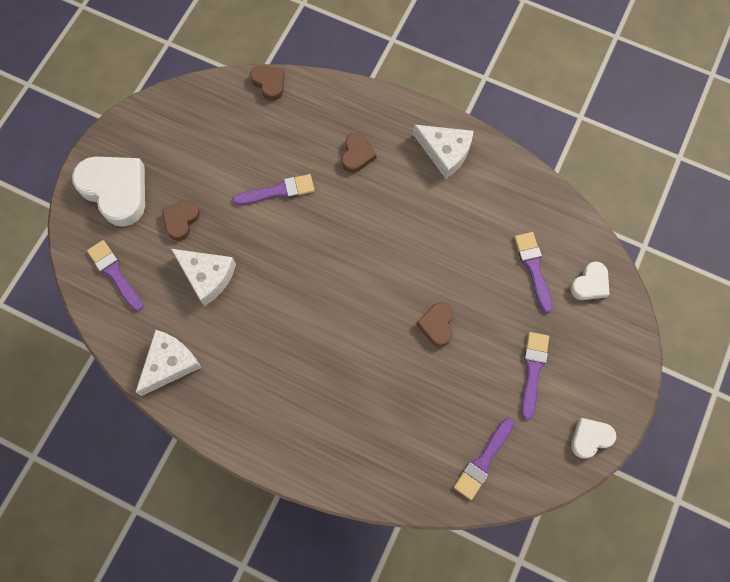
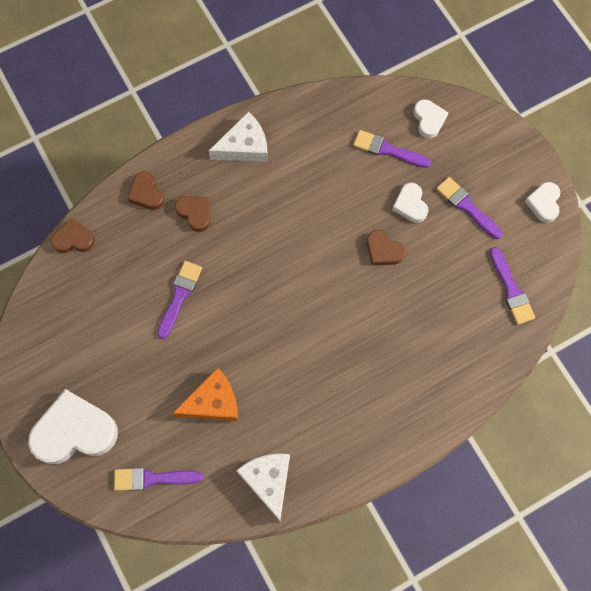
camera: 55 degrees left, 0 degrees up
brown heart [162,200,200,241] -> brown heart moved to [128,171,165,210]
white cheese [171,249,236,306] -> orange cheese [172,368,238,421]
none -> white heart [392,183,428,223]

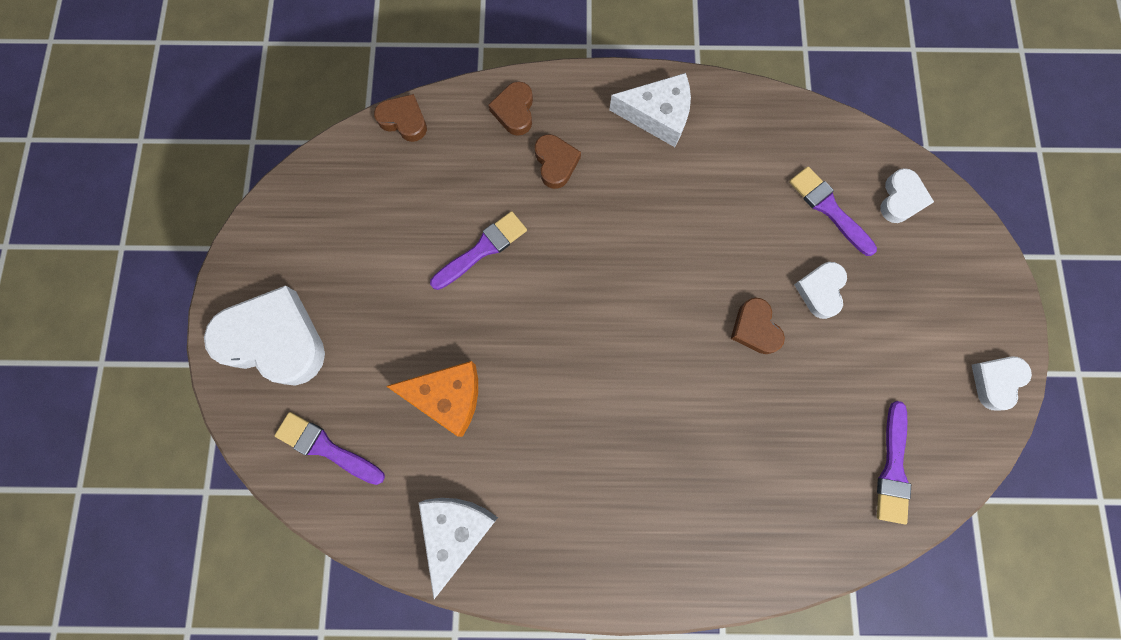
camera: 30 degrees right, 5 degrees up
purple brush [436,177,503,239] -> none

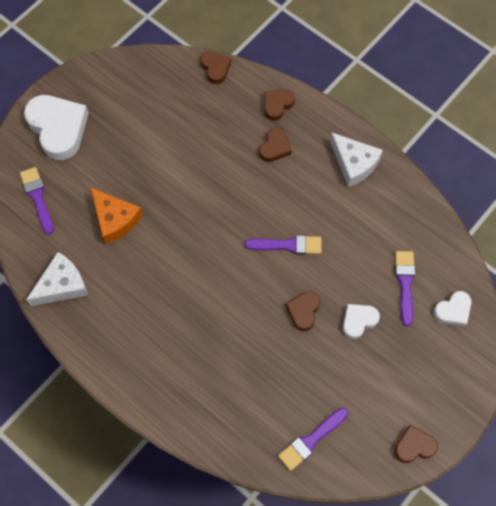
camera: 40 degrees right, 10 degrees down
purple brush [430,211,527,290] -> purple brush moved to [245,235,322,254]
white heart [972,356,1032,411] -> brown heart [395,425,438,463]

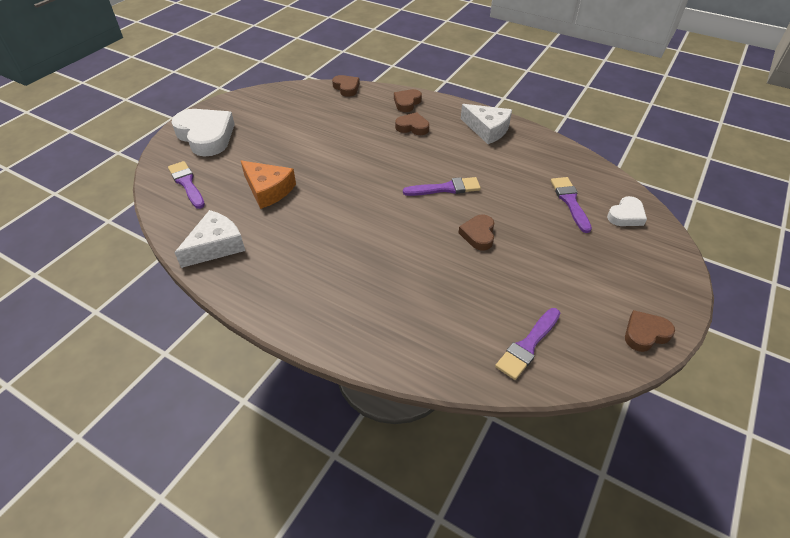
camera: 10 degrees left, 20 degrees down
brown heart [259,127,292,162] -> brown heart turned 90 degrees counterclockwise [395,112,429,135]
white heart [343,304,380,339] -> none

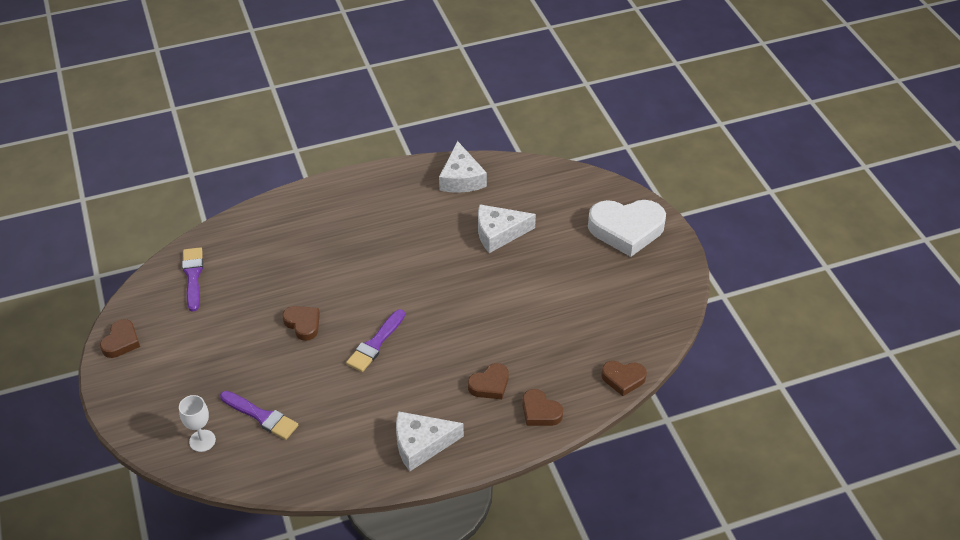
camera: 130 degrees right, 0 degrees up
purple brush [168,161,205,209] -> none
orange cheese [241,160,296,209] -> white cheese [478,204,536,253]
brown heart [394,89,422,112] -> brown heart turned 150 degrees clockwise [522,389,563,426]
white heart [607,196,647,226] -> white goblet [179,395,216,452]

